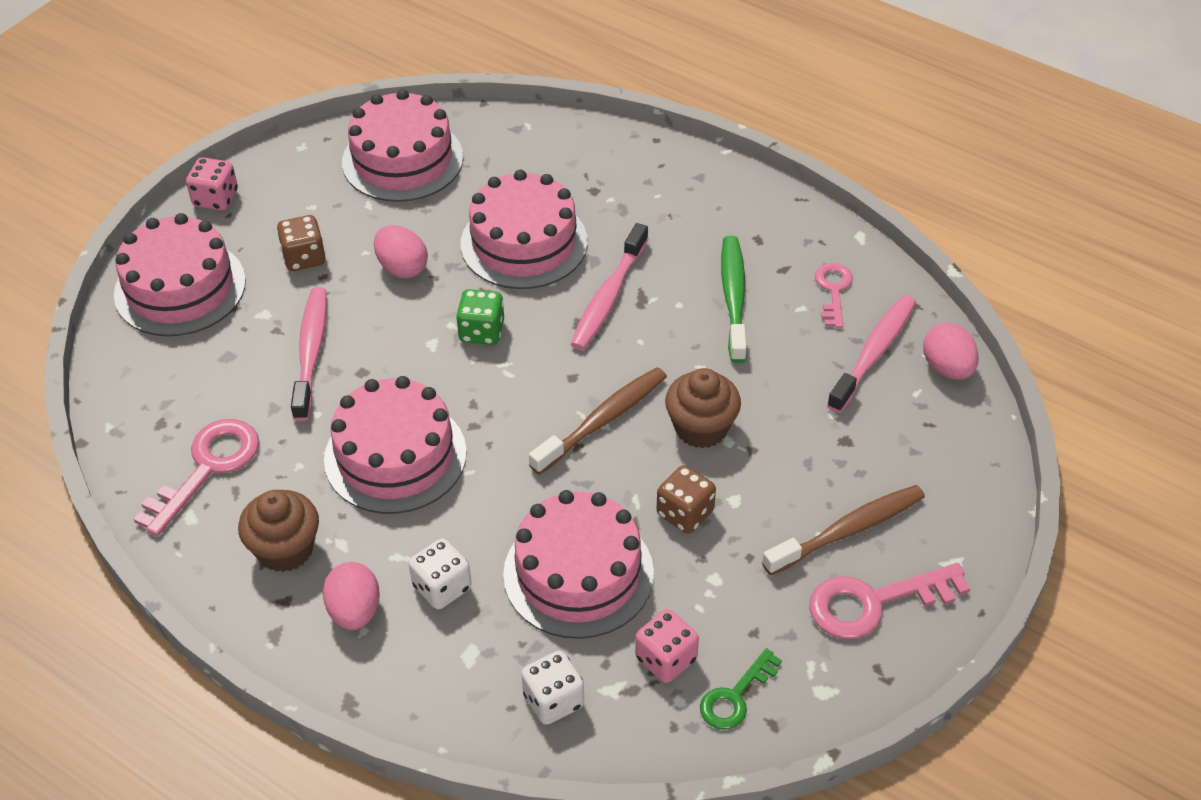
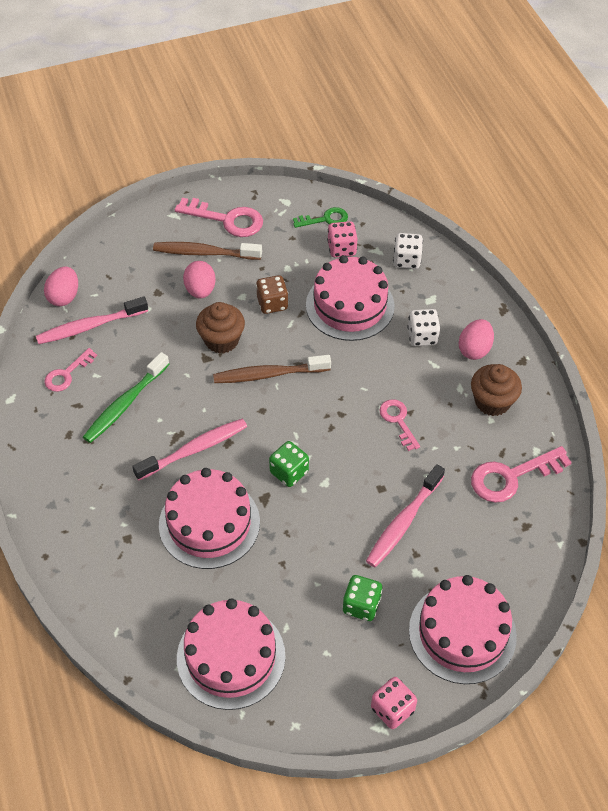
camera: 145 degrees left, 5 degrees up
brown dice [277,215,326,271] -> green dice [343,575,382,621]
pink cake [324,376,467,514] -> pink key [379,399,420,451]
pink egg [374,225,428,279] -> pink egg moved to [183,261,216,298]

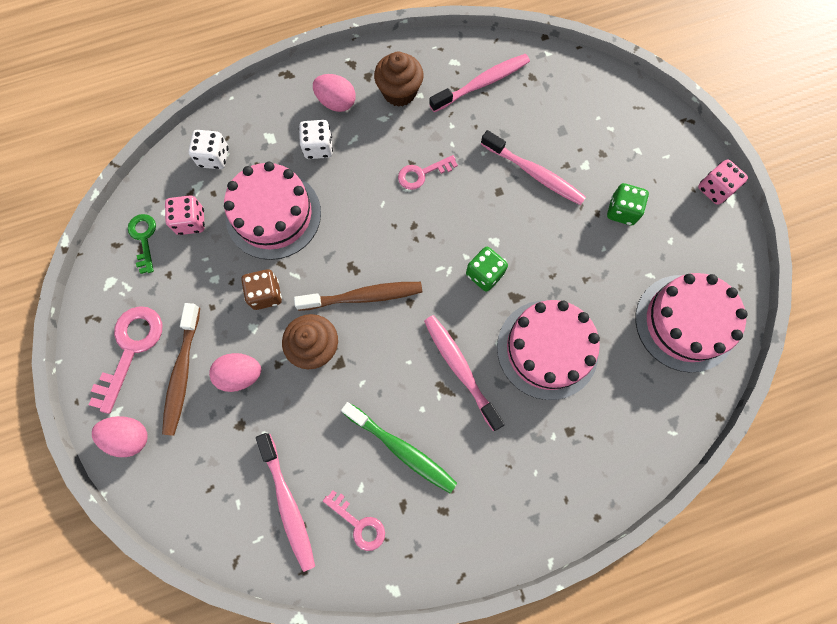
camera: 90 degrees left, 20 degrees up
pink egg [44,266,78,306] -> pink egg moved to [92,416,147,457]
brown toothbrush [213,355,331,383] -> brown toothbrush turned 90 degrees counterclockwise [294,282,422,311]
pink cake [409,575,517,684] -> none
pink key [471,446,572,503] -> pink toothbrush [429,54,530,112]

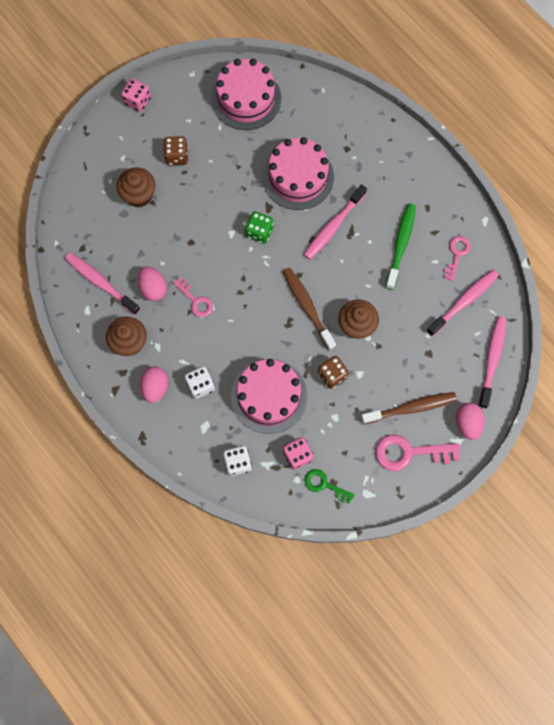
camera: 110 degrees left, 0 degrees up
green key [128,214,156,274] -> green key turned 60 degrees clockwise [304,469,355,504]
pink egg [209,353,261,392] -> pink egg moved to [138,267,167,301]
pink toothbrush [481,130,586,205] -> pink toothbrush moved to [478,316,506,408]
green dice [607,183,649,225] -> brown dice [163,136,188,165]
none -> brown cupcake [116,167,156,207]

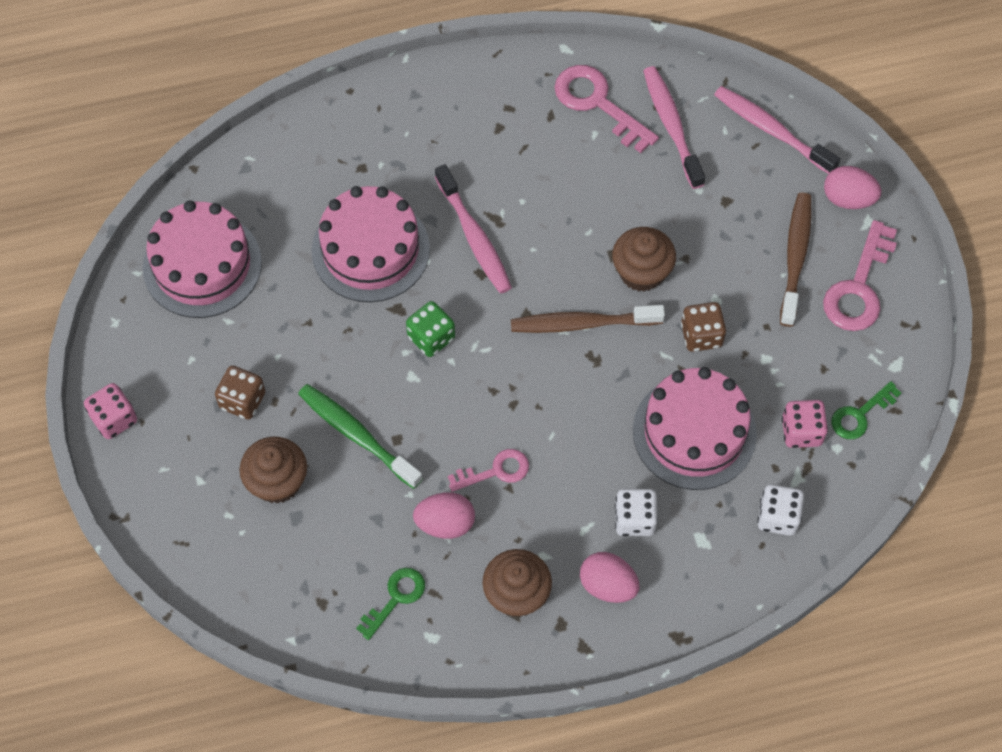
camera: 65 degrees left, 10 degrees down
pink toothbrush [65,253,140,315] -> green key [356,568,425,640]
green toothbrush [385,204,416,290] -> green toothbrush moved to [298,384,423,489]
pink key [444,236,471,281] -> pink key [554,65,659,153], size x1.63

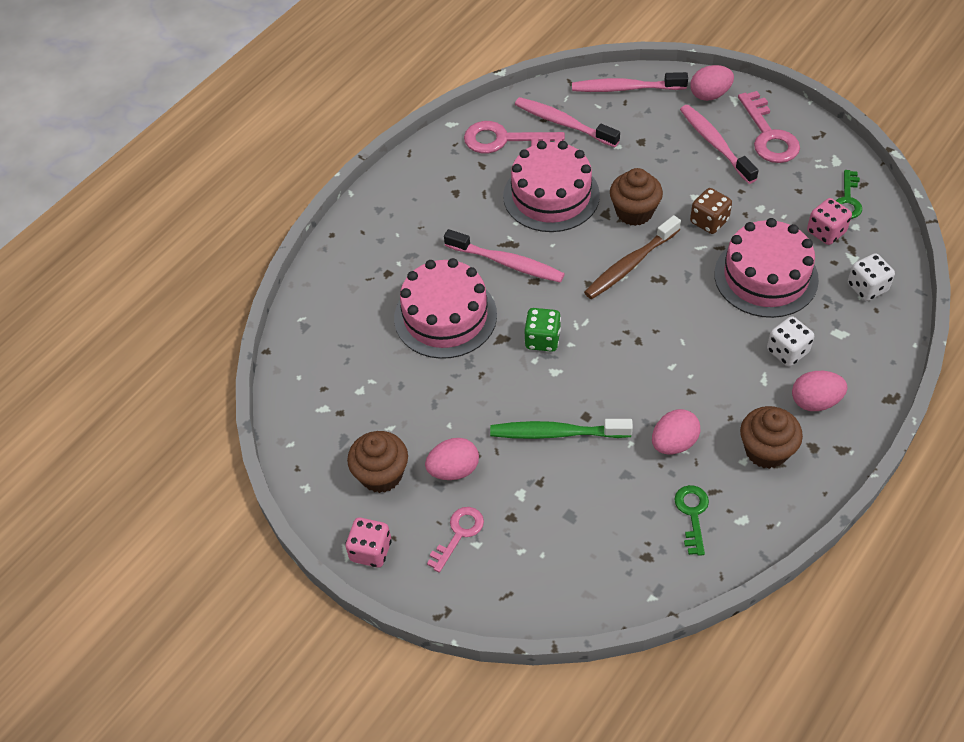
camera: 35 degrees left, 10 degrees down
pink cake [143,200,262,318] -> pink cake moved to [503,141,600,232]
brown dice [215,366,265,420] -> pink egg [425,438,479,480]
brown cupcake [239,437,307,504] -> brown cupcake moved to [347,431,408,493]
pink key [448,449,529,492] -> pink key moved to [427,507,484,573]
brown toothbrush [780,192,812,327] -> pink toothbrush [680,105,759,184]

